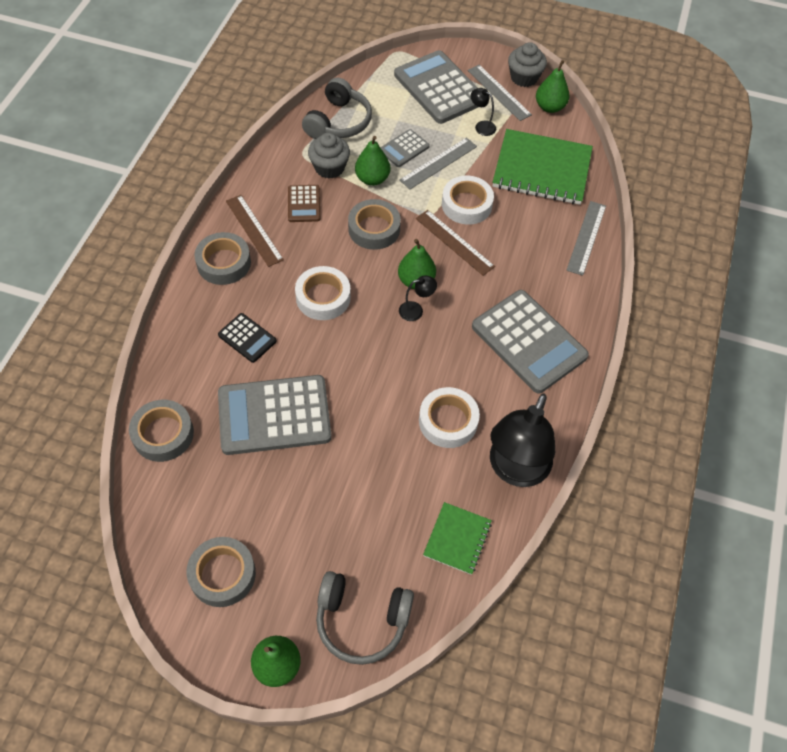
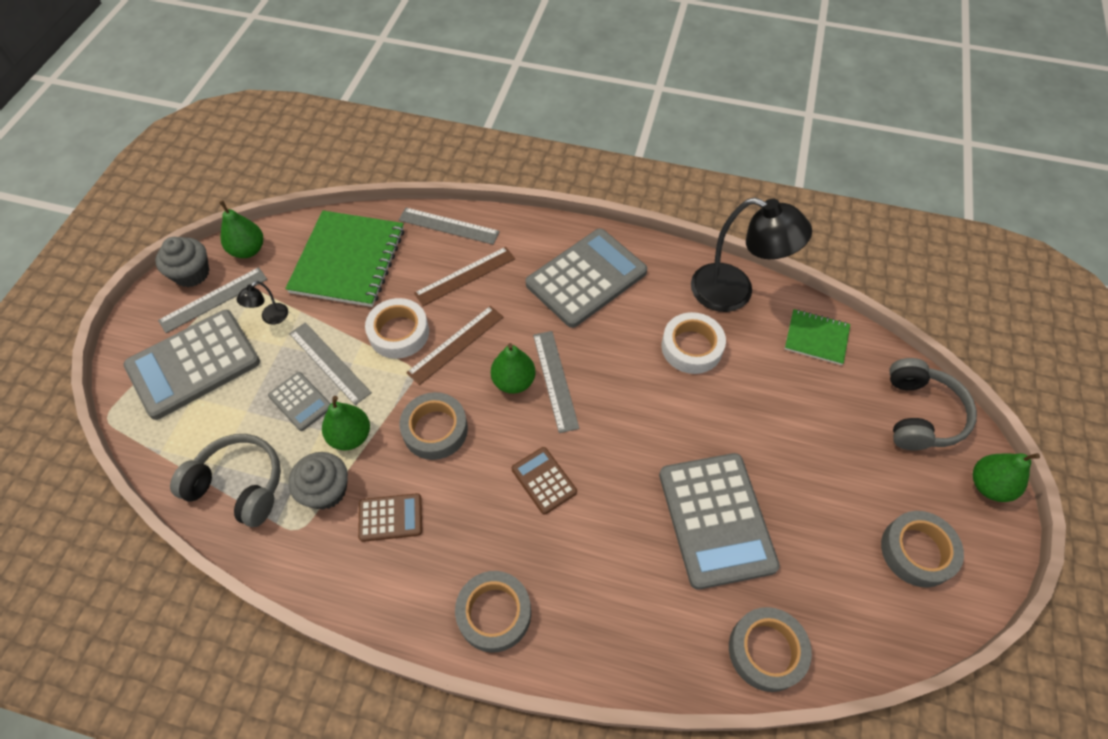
camera: 90 degrees left, 0 degrees up
black calculator [218,313,277,363] -> none
brown ruler [226,195,284,267] -> brown ruler moved to [414,247,515,306]
white tape [295,266,351,320] -> brown calculator [511,447,577,514]
black lamp [399,275,437,321] -> grey ruler [533,331,579,433]

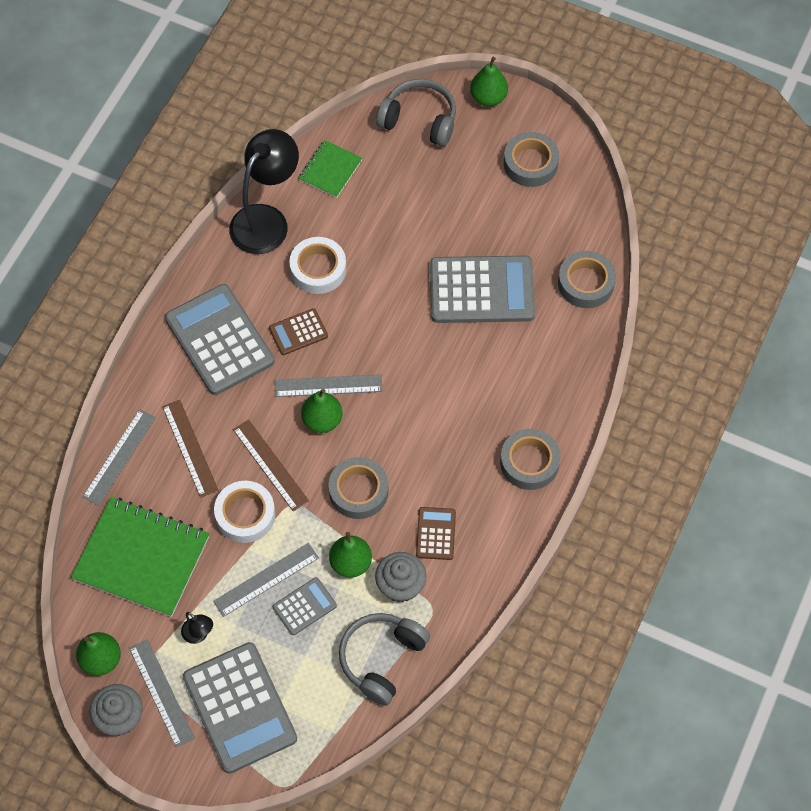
camera: 80 degrees left, 5 degrees up
brown calculator [511,447,577,514] -> brown calculator moved to [269,308,328,355]

